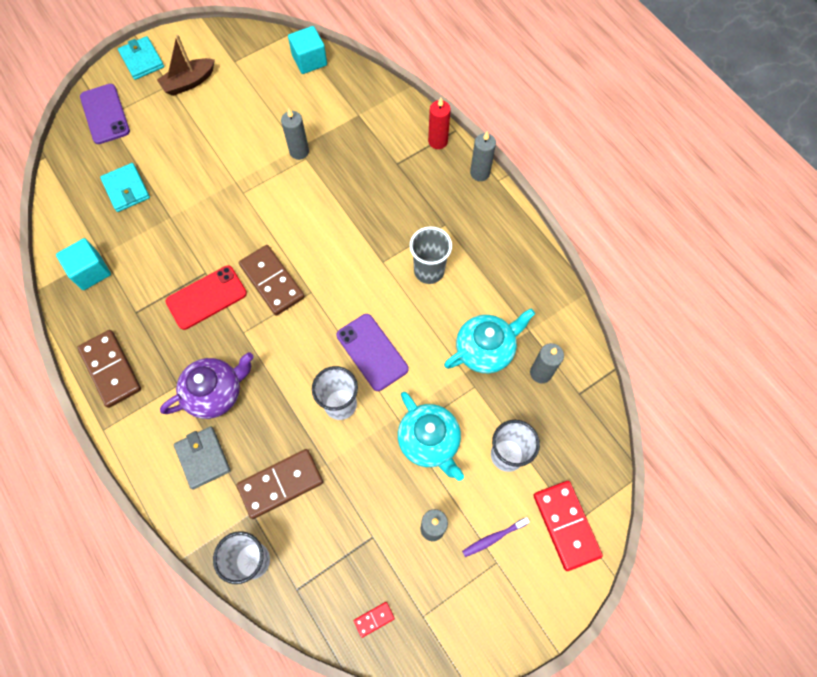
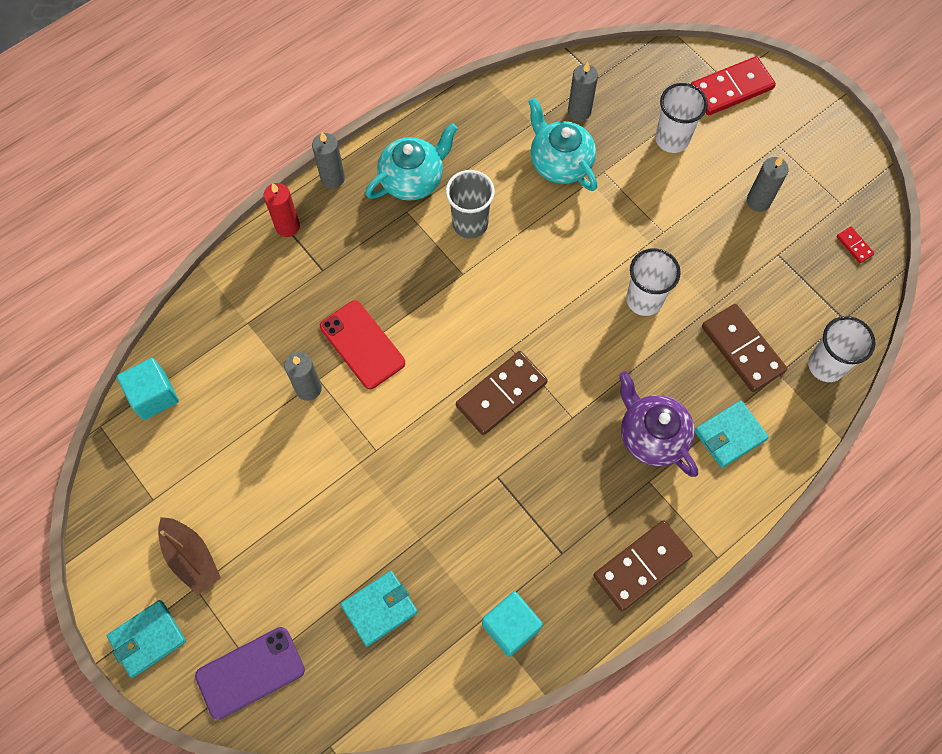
camera: 95 degrees left, 0 degrees up
red phone [166,266,247,330] -> red phone moved to [320,300,405,389]
grey wallet [174,427,231,490] -> turquoise wallet [695,400,769,468]
purple phone [336,314,409,391] -> none
turquoise teapot [398,392,464,481] -> turquoise teapot moved to [365,123,458,200]
purple toothbrush [462,517,530,557] -> none

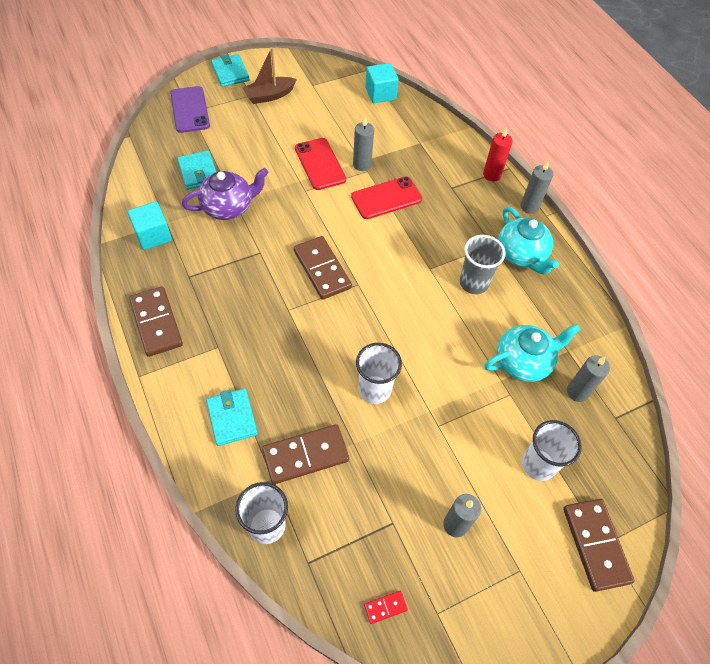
camera: 100 degrees right, 10 degrees down
purple teapot [619,371,698,477] -> purple teapot moved to [182,168,269,220]
red domino [691,56,776,115] -> brown domino [563,499,634,592]
none -> red phone [295,138,346,190]

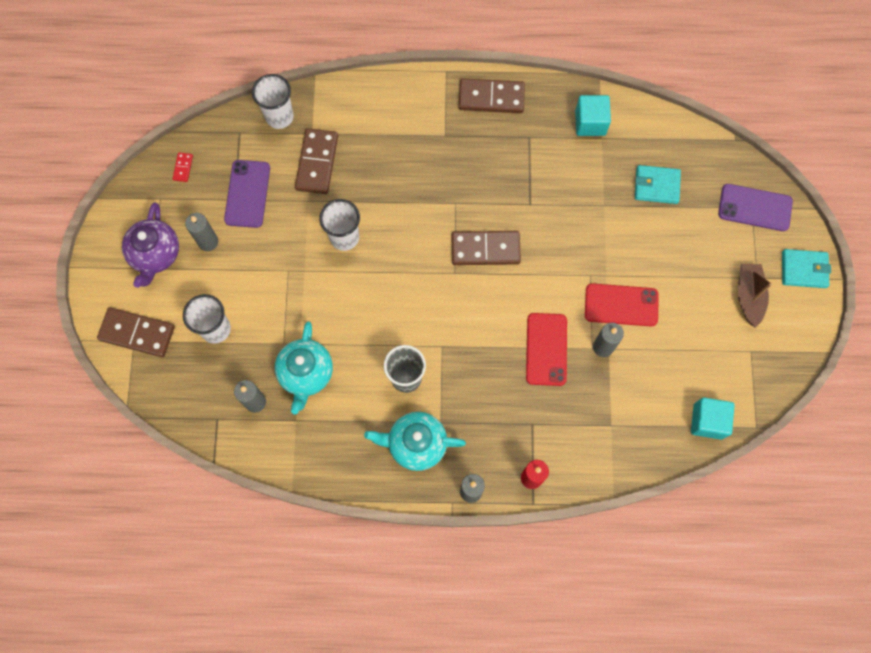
camera: 120 degrees right, 15 degrees up
purple teapot [182,168,269,220] -> purple teapot moved to [122,203,179,288]
turquoise wallet [206,388,258,446] -> none
none -> purple phone [224,160,270,228]

